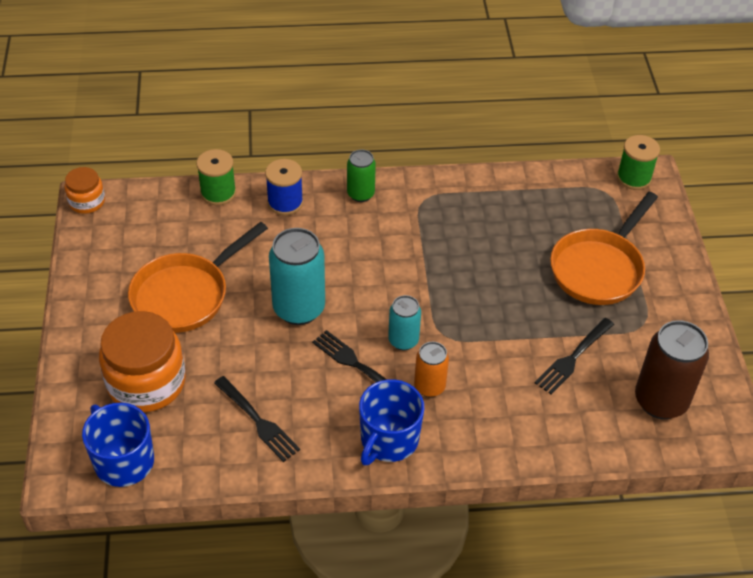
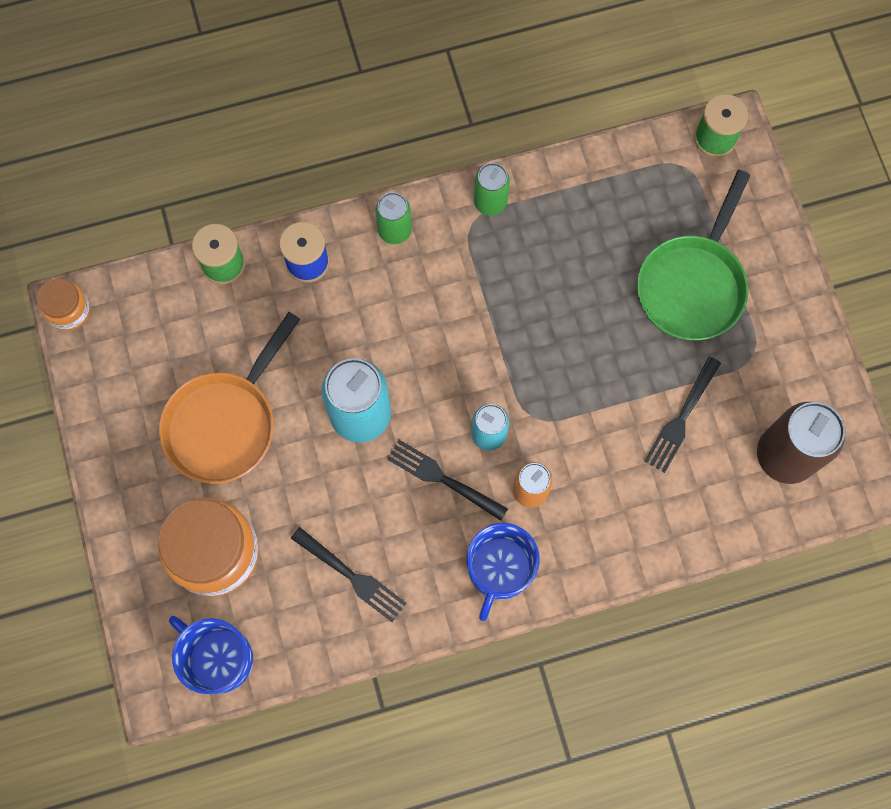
camera: 10 degrees left, 25 degrees up
orange pan [550,192,658,305] -> green pan [637,170,751,340]
none -> green can [474,163,510,216]

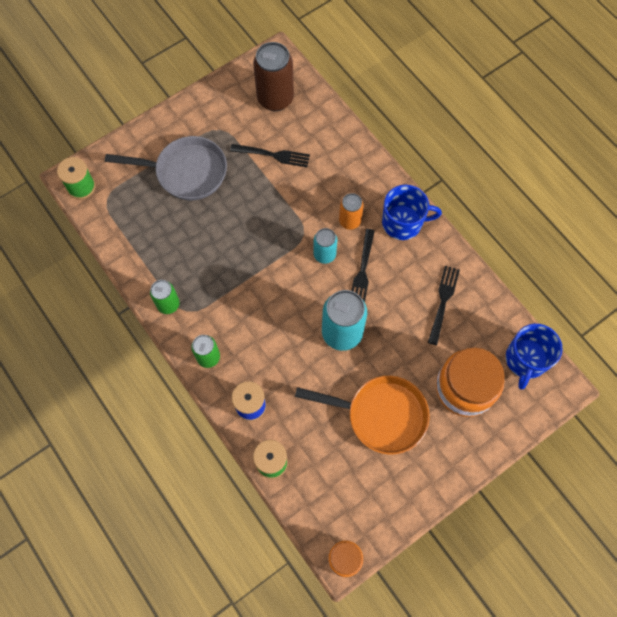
camera: 110 degrees left, 5 degrees down
green pan [637,170,751,340] -> grey pan [105,136,227,200]

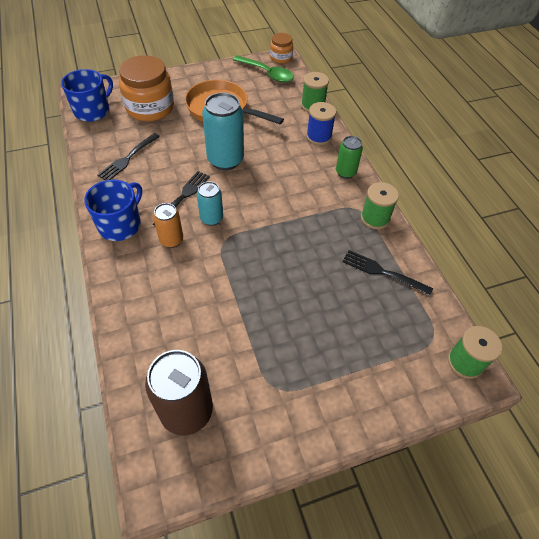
camera: 165 degrees left, 15 degrees down
grey pan [105,136,227,200] -> none
green can [150,280,180,314] -> green spool [361,182,399,229]
black fork [230,144,310,167] -> black fork moved to [342,250,433,296]
blue mug [382,184,442,240] -> blue mug turned 105 degrees clockwise [84,180,142,241]
none -> green spoon [233,55,294,82]

